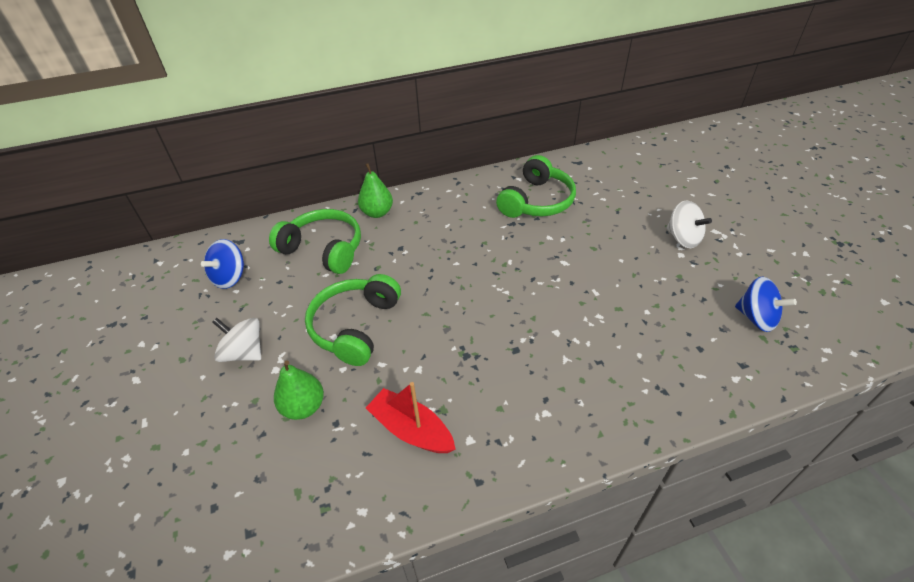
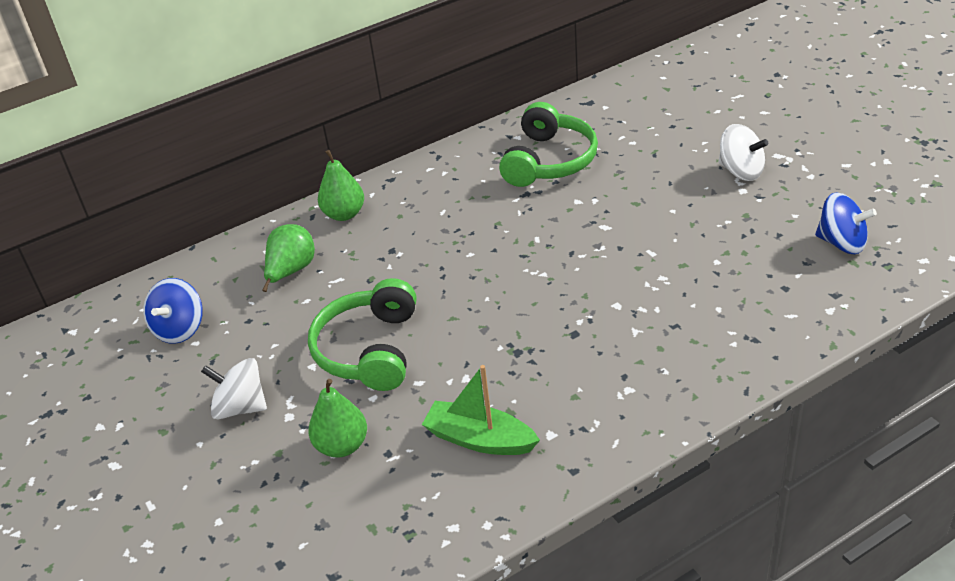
camera: 10 degrees left, 5 degrees down
green headphones [269,209,361,274] -> green pear [262,224,315,292]
red boat [366,382,456,453] -> green boat [422,365,540,455]

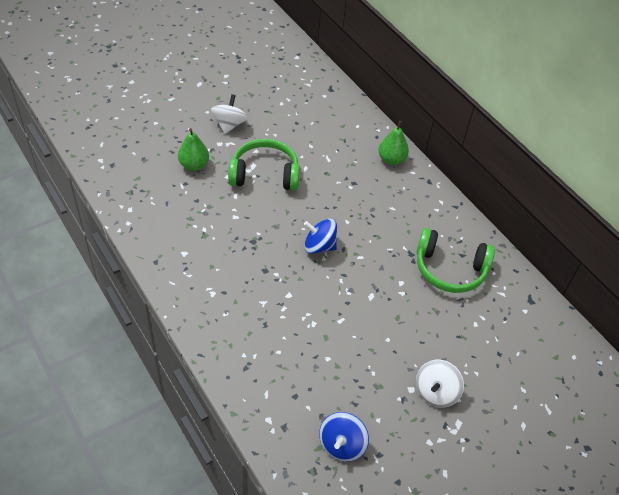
camera: 80 degrees right, 10 degrees up
blue spinning top [144,278,203,344] -> blue spinning top moved to [304,218,337,254]
green pear [262,224,315,292] -> none
green boat [422,365,540,455] -> none

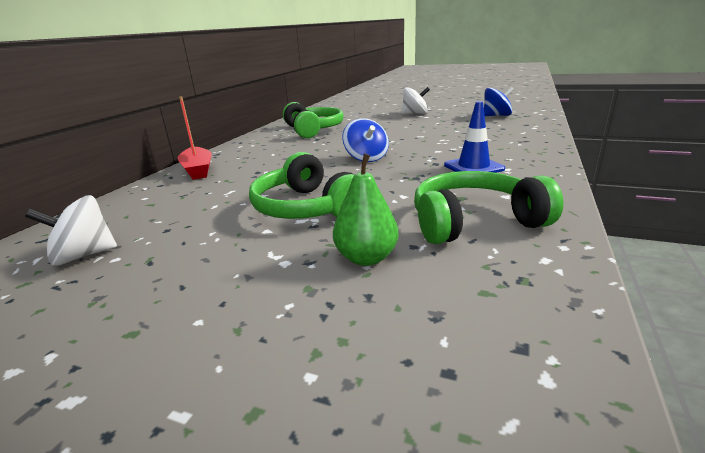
camera: 120 degrees left, 25 degrees down
white spinning top [211,94,248,134] -> white spinning top moved to [25,195,117,266]
green pear [378,121,409,165] -> red boat [178,96,212,180]
none -> green headphones [414,171,564,244]
none -> blue traffic cone [444,101,505,173]

